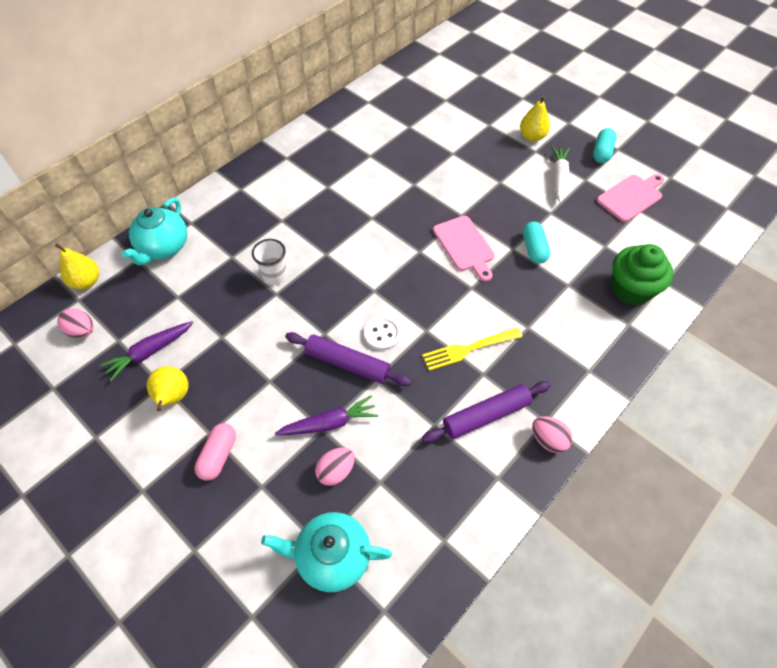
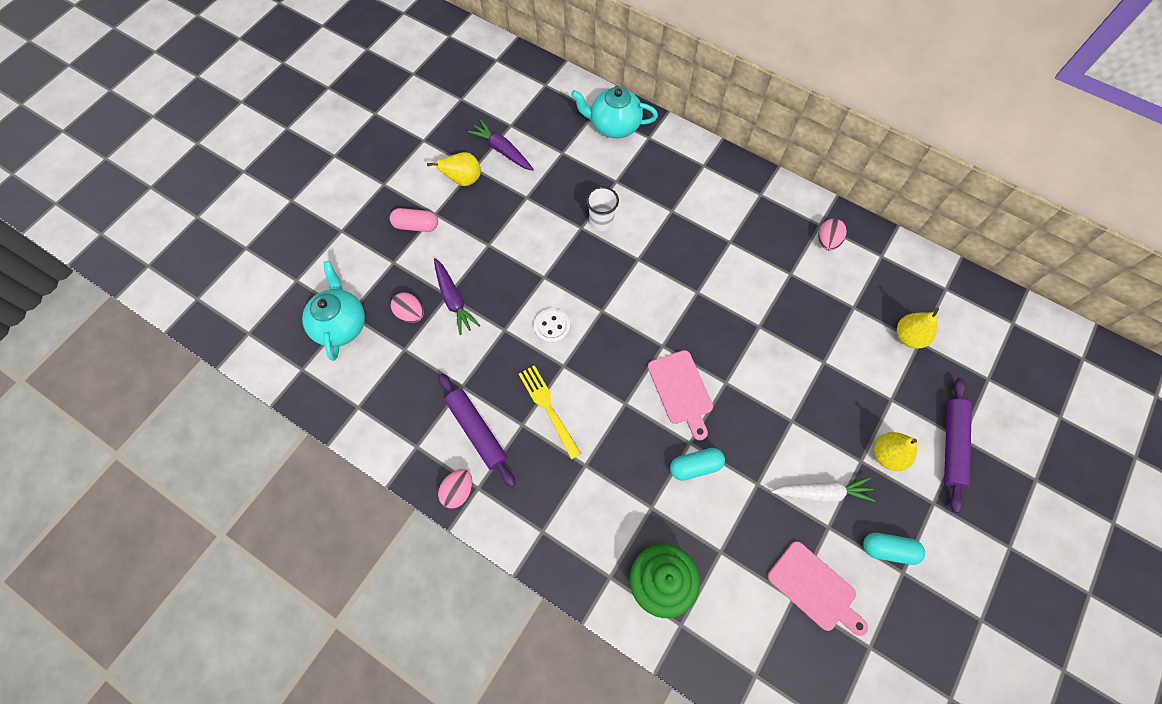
camera: 80 degrees right, 10 degrees up
yellow pear [55,243,99,289] -> yellow pear moved to [897,307,939,349]
pink egg [57,308,94,338] -> pink egg moved to [818,219,847,251]
purple rolling pin [285,332,412,386] -> purple rolling pin moved to [944,378,972,513]
pink cutting board [433,216,495,282] -> pink cutting board turned 75 degrees counterclockwise [648,350,713,440]

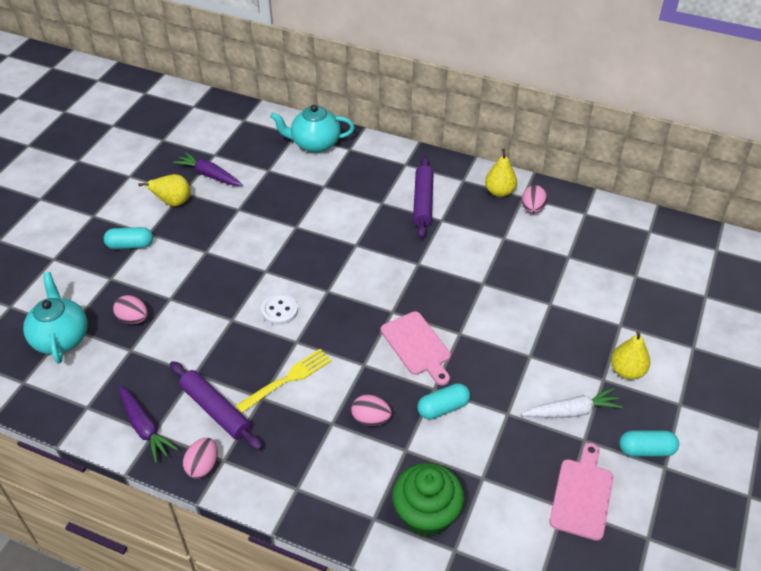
camera: 10 degrees left, 20 degrees down
pink capsule [390,208,438,232] -> turquoise capsule [104,227,153,249]
purple carrot [434,258,480,335] -> purple carrot moved to [119,386,178,463]
yellow fork [519,365,581,459] -> yellow fork turned 90 degrees clockwise [236,349,332,413]
white cup [586,186,619,231] -> none
pink cutting board [768,541,868,636] -> pink cutting board turned 105 degrees counterclockwise [549,443,613,541]
yellow pear [897,307,939,349] -> yellow pear moved to [485,149,517,197]
purple rolling pin [944,378,972,513] -> purple rolling pin moved to [413,156,433,239]
none -> pink egg [351,395,392,426]

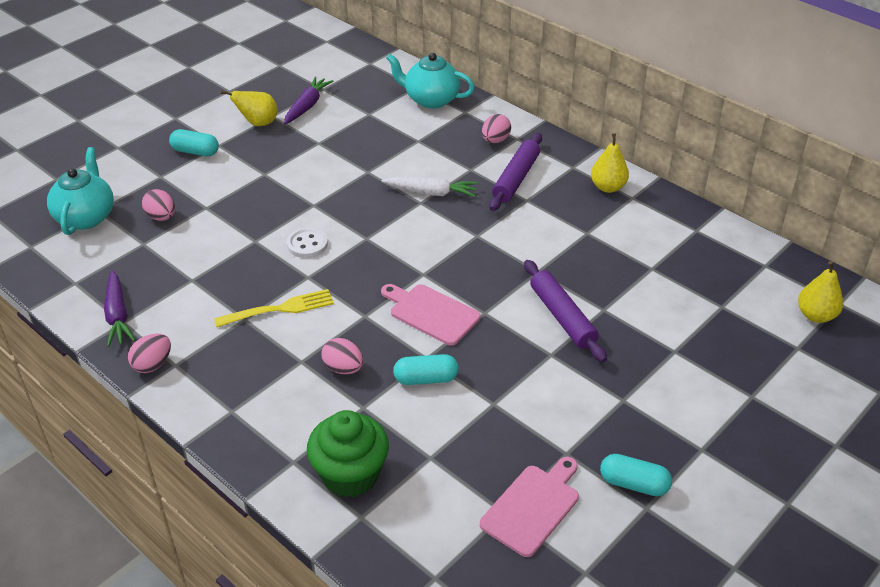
camera: 20 degrees right, 5 degrees down
purple rolling pin [170,361,263,450] -> purple rolling pin moved to [524,260,607,362]
purple carrot [173,152,243,186] -> purple carrot turned 60 degrees clockwise [284,77,333,125]
pink cutting board [381,311,451,385] -> pink cutting board turned 135 degrees clockwise [381,284,481,345]
white carrot [521,388,623,418] -> white carrot moved to [381,177,478,197]
pink egg [522,185,547,213] -> pink egg moved to [482,114,511,143]
yellow pear [611,331,650,380] -> yellow pear moved to [798,261,843,323]

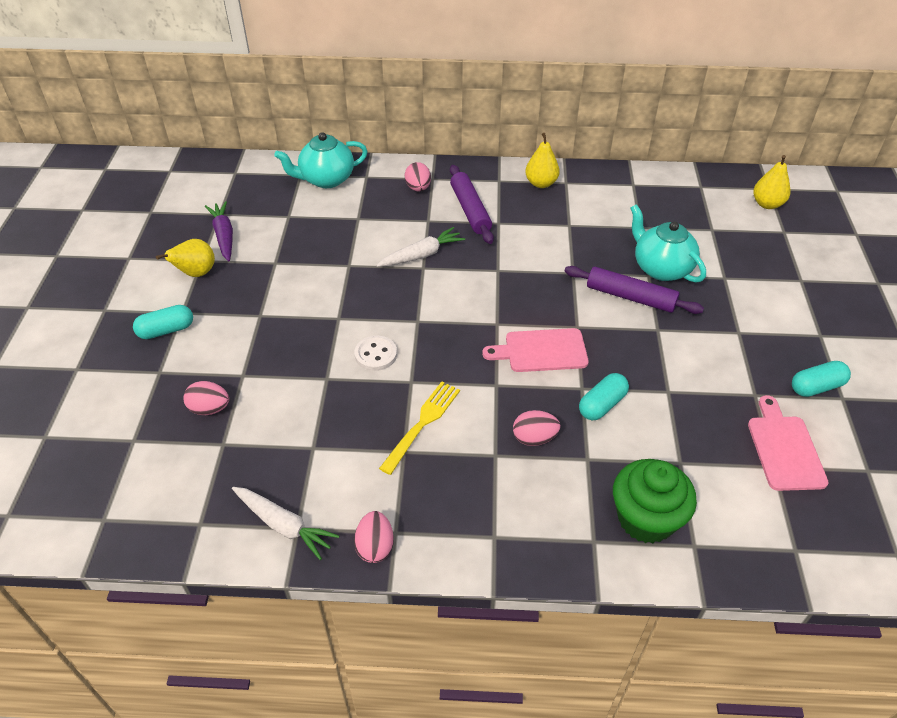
camera: 40 degrees left, 5 degrees up
turquoise teapot [47,147,114,235] -> turquoise teapot moved to [631,204,706,283]
purple carrot [104,270,135,347] -> white carrot [232,487,339,560]

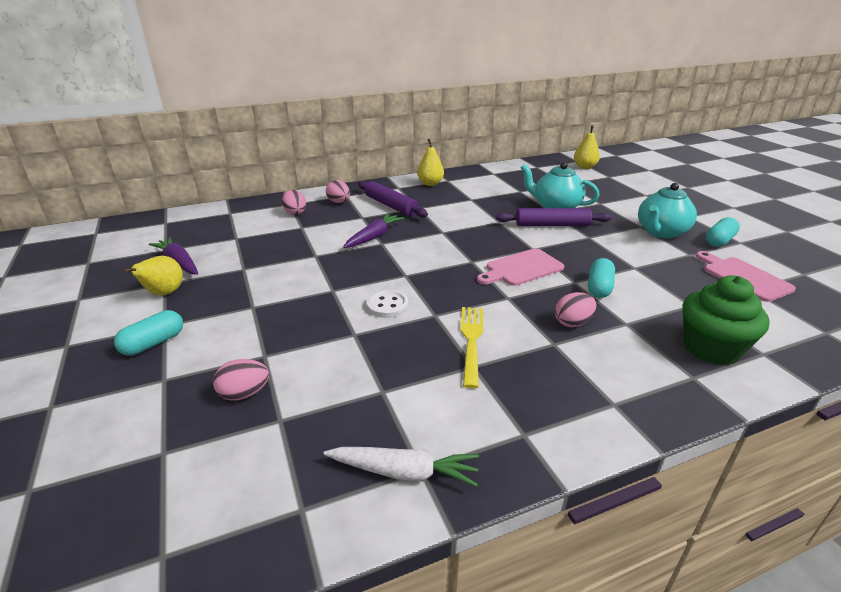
camera: 25 degrees left, 15 degrees down
turquoise teapot [274,132,368,188] -> turquoise teapot moved to [638,183,697,238]
pink egg [354,511,394,563] -> pink egg moved to [282,190,306,215]
white carrot [376,227,465,267] -> purple carrot [344,213,405,248]

